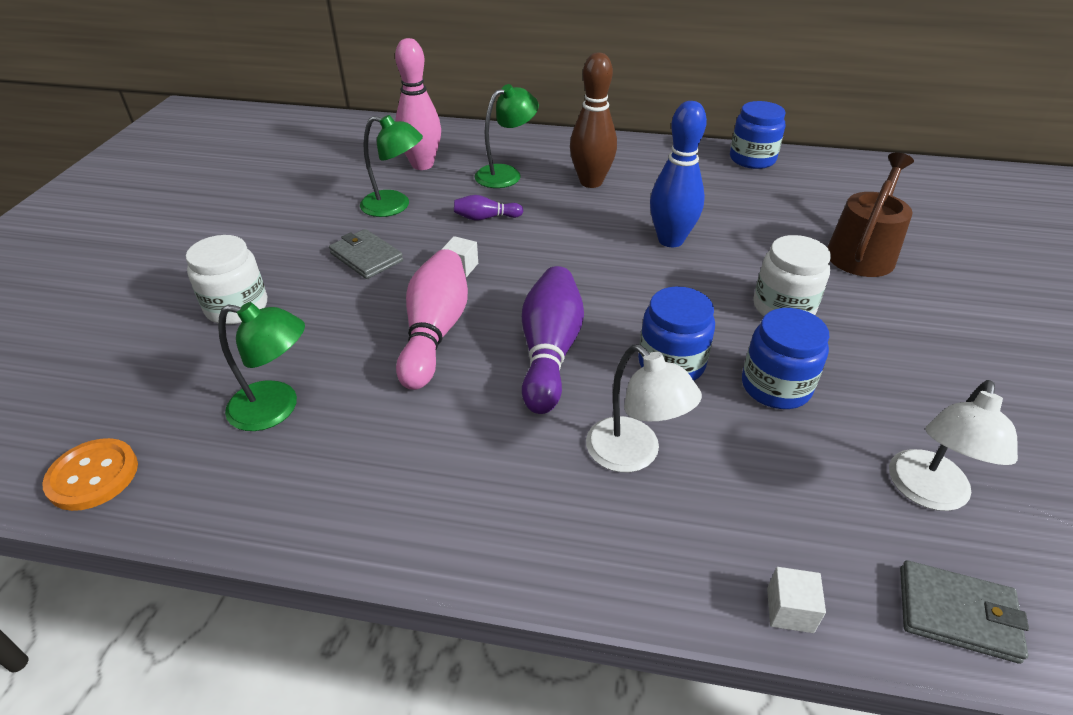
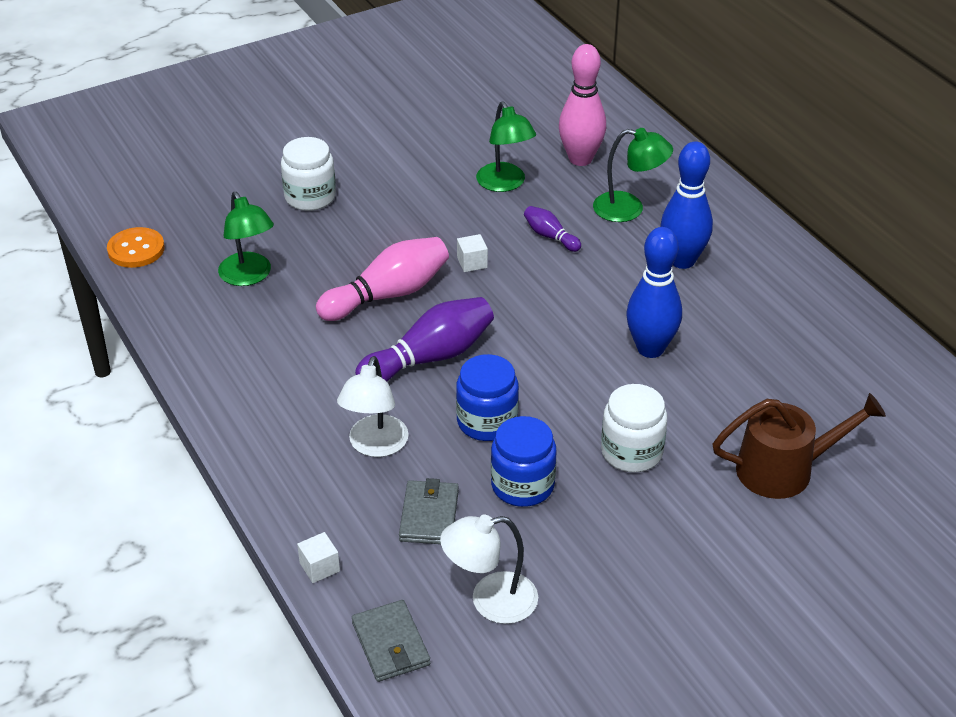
camera: 50 degrees right, 0 degrees up
grey wallet [329,229,403,279] -> grey wallet moved to [399,478,459,544]
brown bowling pin [570,52,617,188] -> blue bowling pin [660,141,713,269]
blue jar [730,101,786,169] -> none

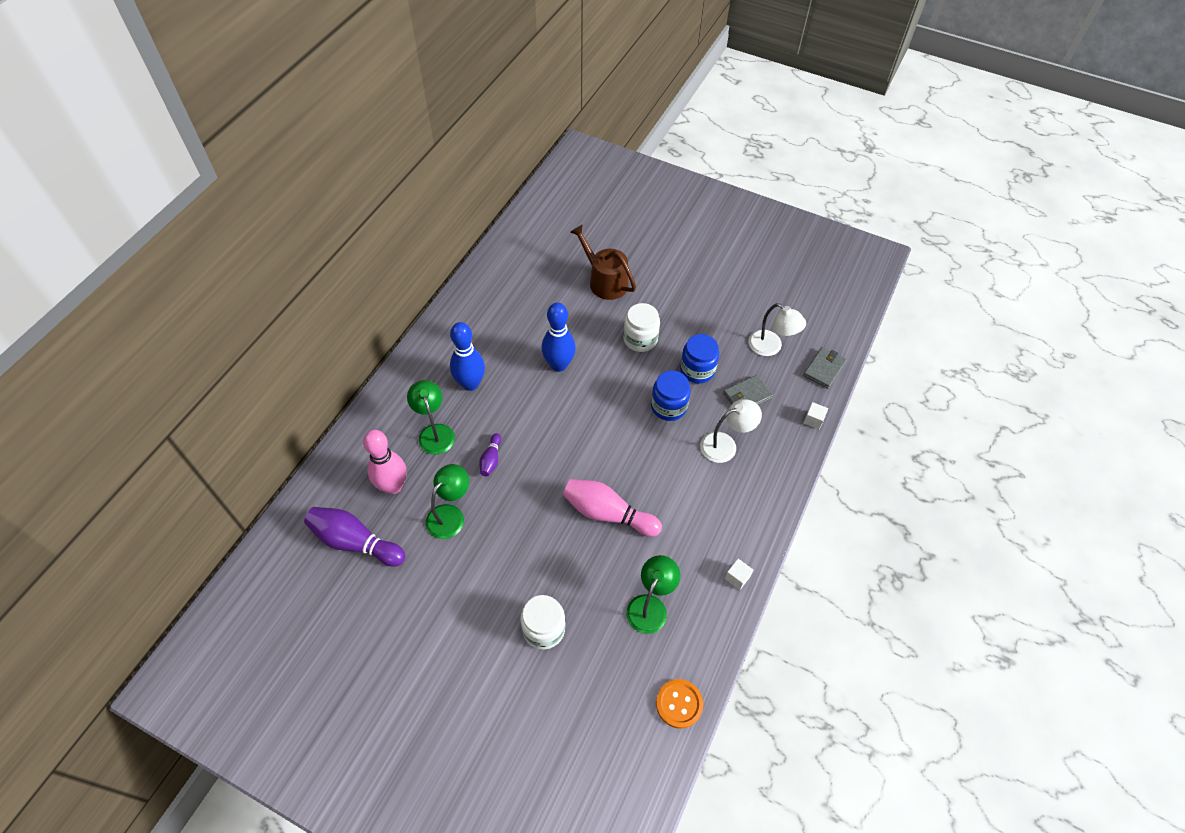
camera: 125 degrees left, 15 degrees up
purple bowling pin [355,297,494,382] -> purple bowling pin moved to [304,507,405,567]
white cube [457,234,488,272] -> white cube moved to [725,559,753,590]

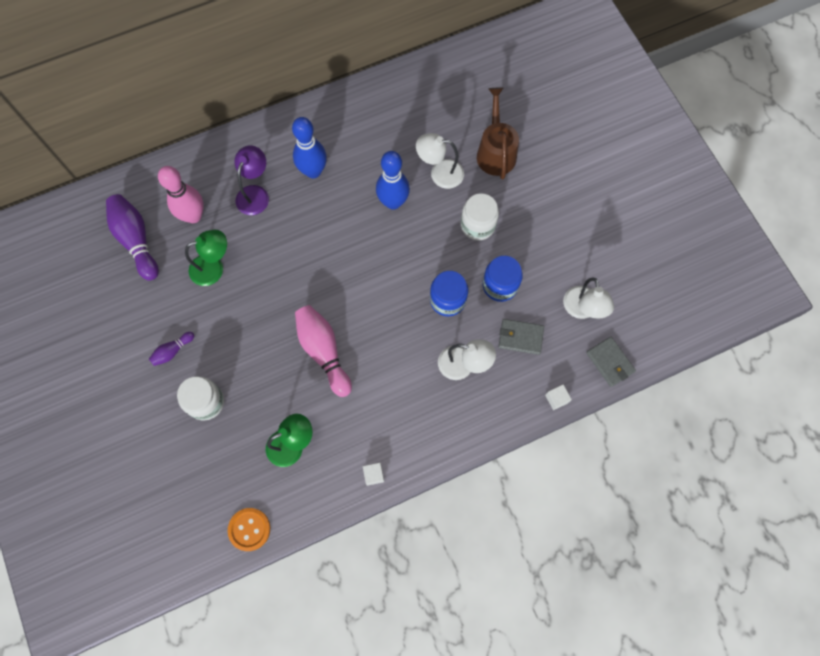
camera: 40 degrees right, 15 degrees up
green lamp [407,380,455,455] -> purple lamp [234,145,269,215]
purple bowling pin [479,433,501,476] -> purple bowling pin moved to [149,332,194,366]
grey wallet [803,347,847,389] -> grey wallet turned 75 degrees clockwise [586,337,636,387]
none -> white lamp [416,133,464,189]

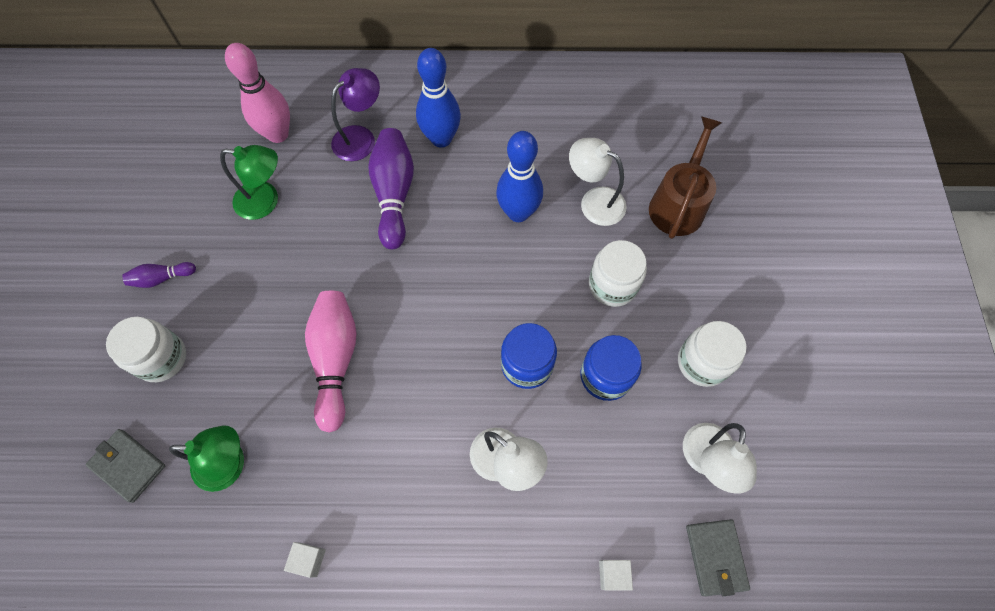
camera: 25 degrees right, 5 degrees down
purple bowling pin [106,194,159,281] -> purple bowling pin moved to [368,128,414,249]
orange button [228,508,270,551] -> none
grey wallet [499,319,544,355] -> grey wallet moved to [85,429,165,503]
none -> white jar [678,321,747,387]

